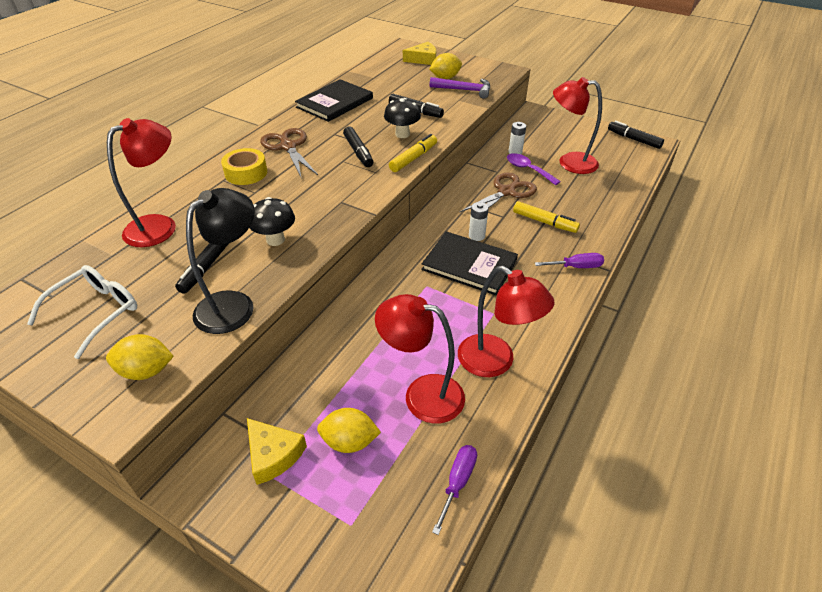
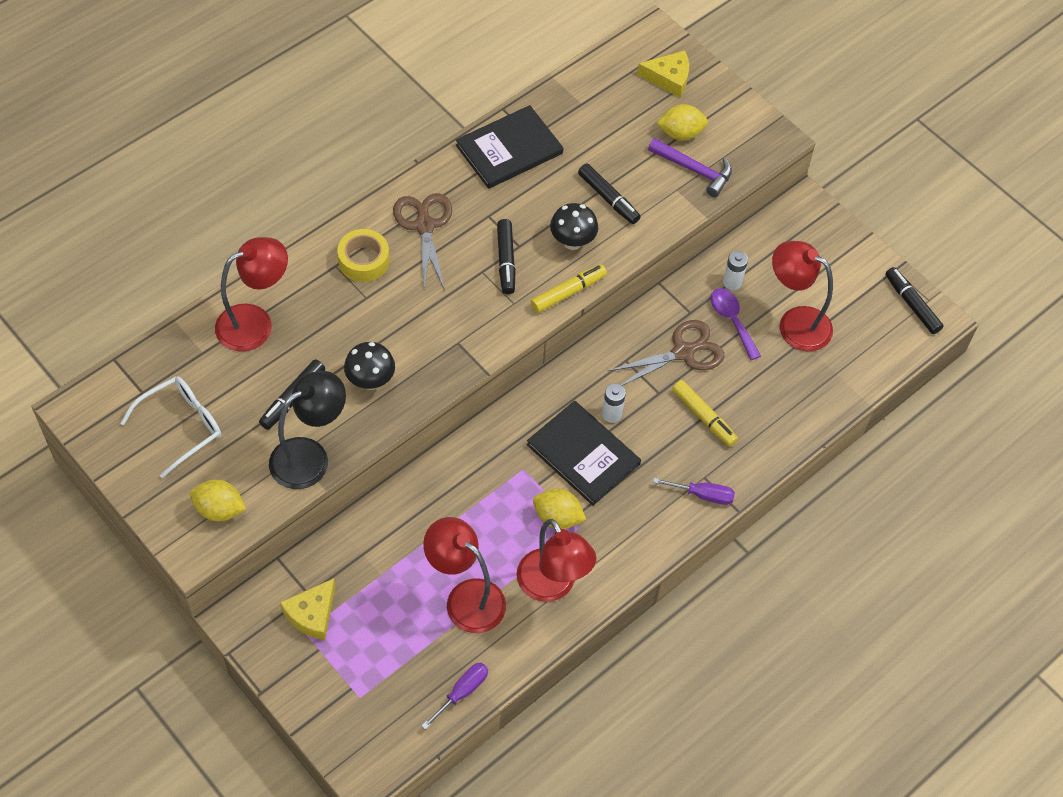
camera: 15 degrees right, 15 degrees up
yellow cheese [247,418,307,485] -> yellow cheese turned 60 degrees clockwise [280,578,335,640]
yellow lemon [317,408,381,453] -> yellow lemon moved to [533,489,586,529]

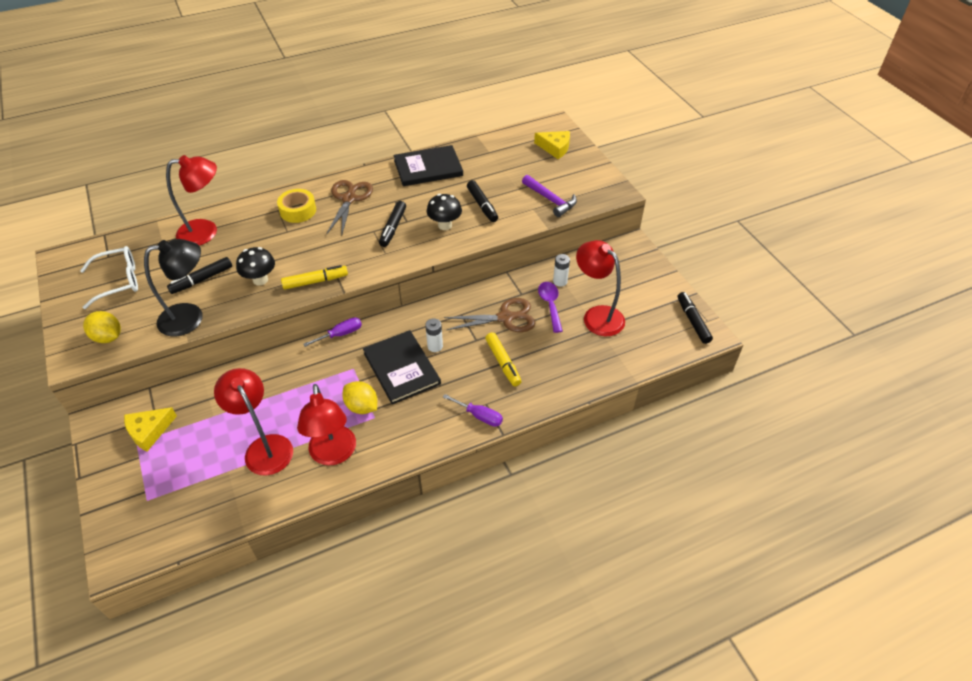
camera: 20 degrees right, 10 degrees down
purple screwdriver [422,663,488,730] -> purple screwdriver moved to [303,317,362,347]
yellow marker [531,264,607,313] -> yellow marker moved to [281,265,348,290]
yellow lemon [657,104,708,141] -> none

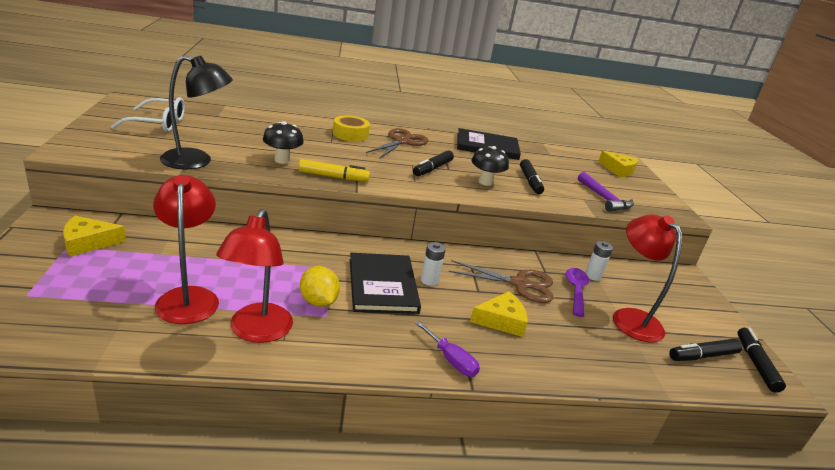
camera: 15 degrees right, 20 degrees down
yellow lemon [83,311,121,343] -> none
red lamp [166,155,217,245] -> none
black marker [167,257,232,294] -> black marker moved to [669,339,742,361]
purple screwdriver [303,317,362,347] -> none
yellow marker [485,332,521,386] -> yellow cheese [470,291,528,337]

